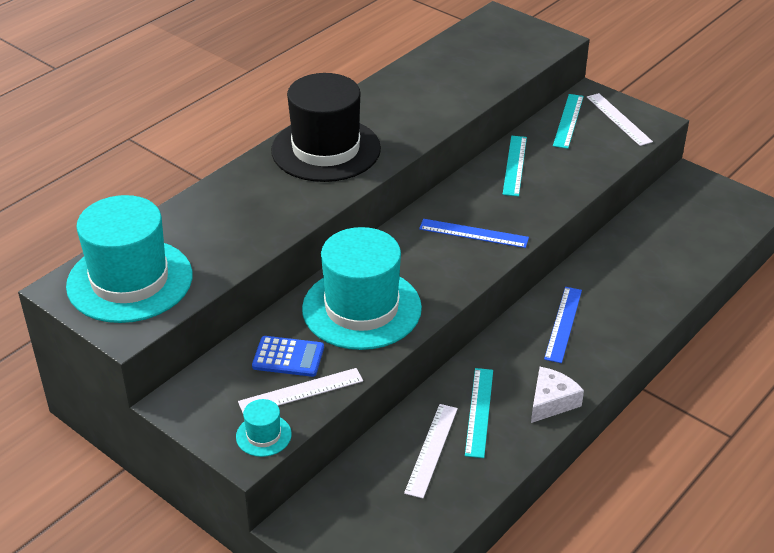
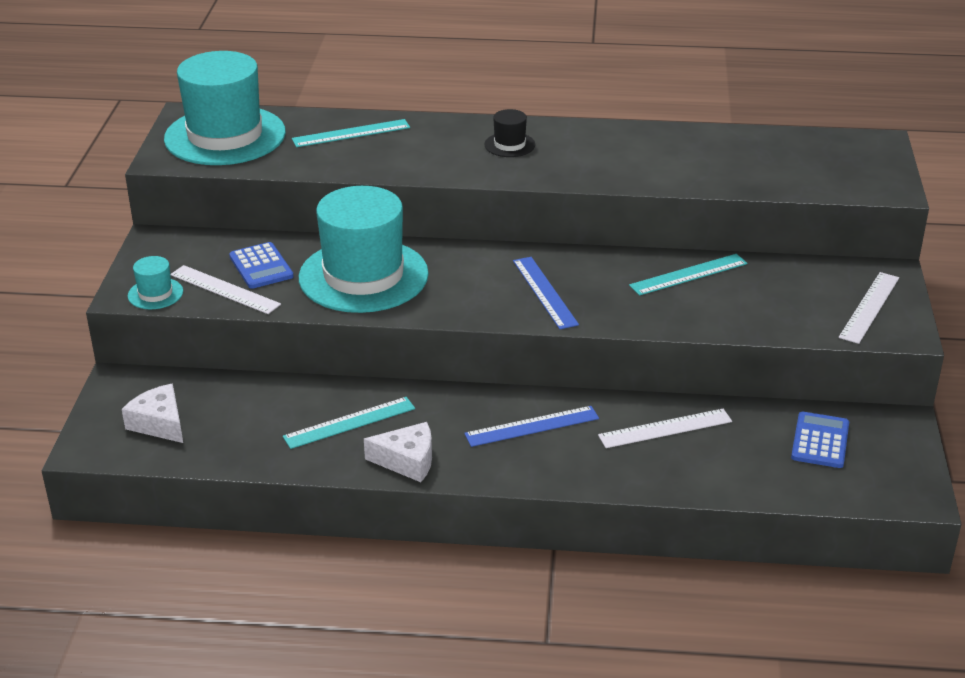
camera: 55 degrees right, 5 degrees down
black hat [271,73,381,182] -> black hat [484,109,535,157], size x0.42
white ruler [404,404,458,499] -> white ruler moved to [598,409,732,448]
turquoise ruler [553,94,584,149] -> turquoise ruler moved to [292,119,410,147]
none -> white cheese [122,384,183,443]
none -> blue calculator [791,412,849,468]

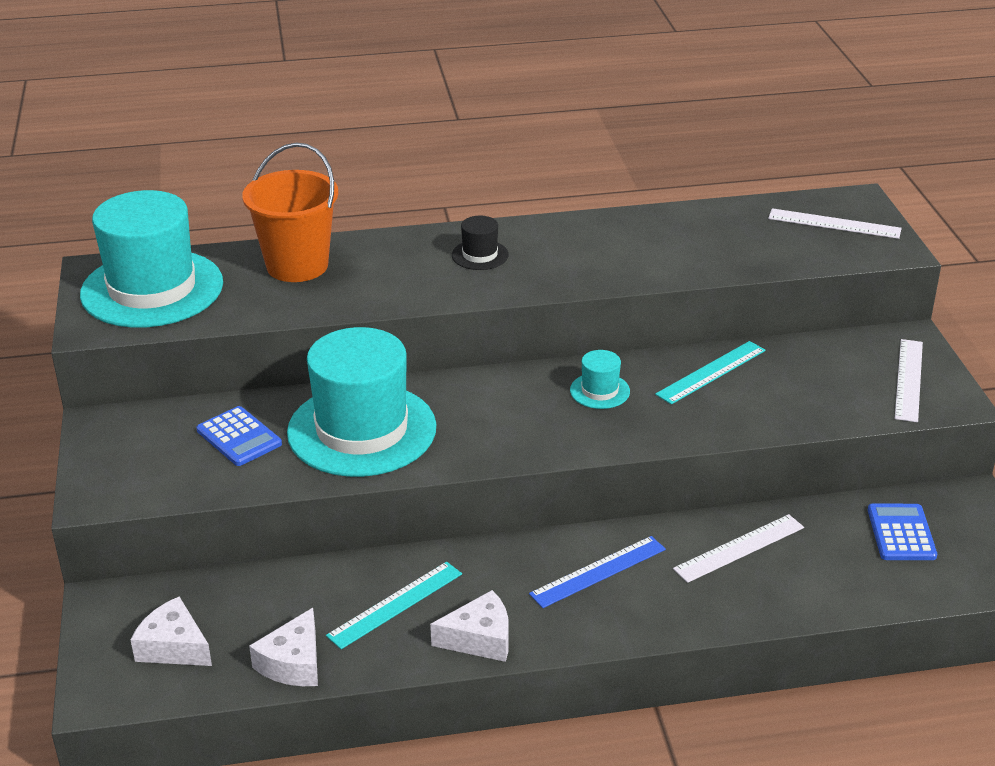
camera: 15 degrees left, 0 degrees up
turquoise hat [128,256,183,309] -> turquoise hat moved to [570,350,630,409]
white ruler [170,265,281,314] -> white ruler moved to [768,208,902,239]
turquoise ruler [292,119,410,147] -> orange bucket [242,142,338,282]
blue ruler [513,257,579,329] -> none
none -> white cheese [249,608,318,686]

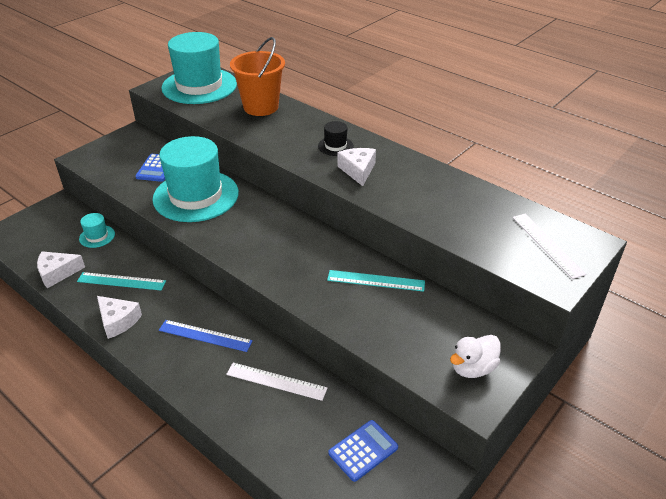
camera: 50 degrees right, 5 degrees up
white cheese [131,597,212,666] -> white cheese moved to [337,148,376,186]
turquoise hat [570,350,630,409] -> turquoise hat moved to [79,213,115,248]
white ruler [895,339,923,422] -> white duck [450,335,501,378]

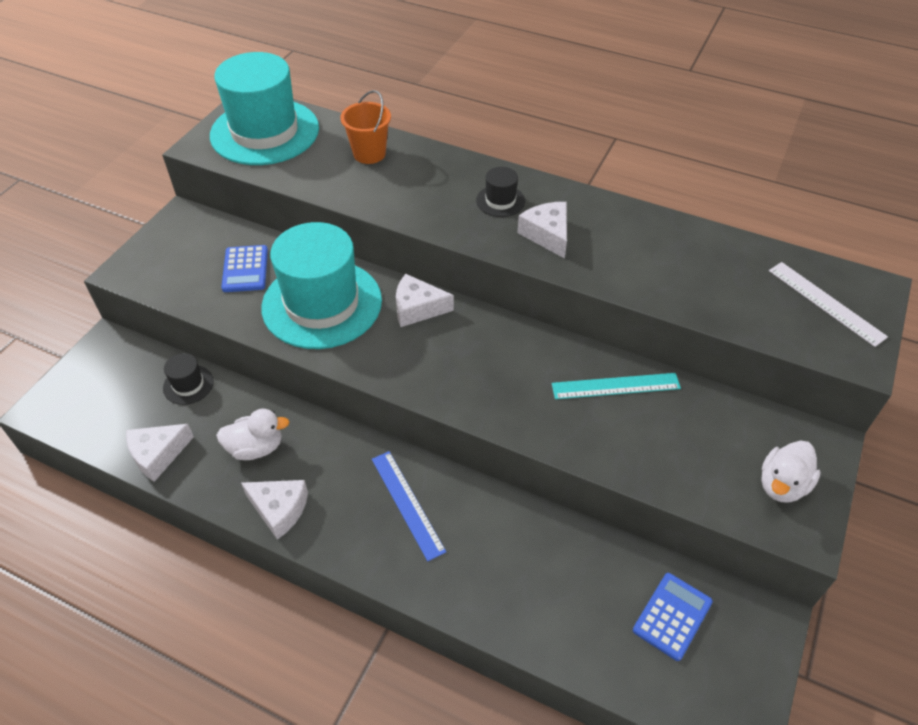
camera: 15 degrees left, 10 degrees up
turquoise ruler [77,272,166,291] -> white duck [216,409,290,460]
turquoise hat [79,213,115,248] -> black hat [163,353,214,405]
blue ruler [159,320,253,352] -> blue ruler turned 60 degrees clockwise [372,451,446,561]
white ruler [226,363,327,401] -> none
orange bucket [230,37,285,116] -> orange bucket [340,90,391,164], size x0.65
none -> white cheese [396,274,454,327]

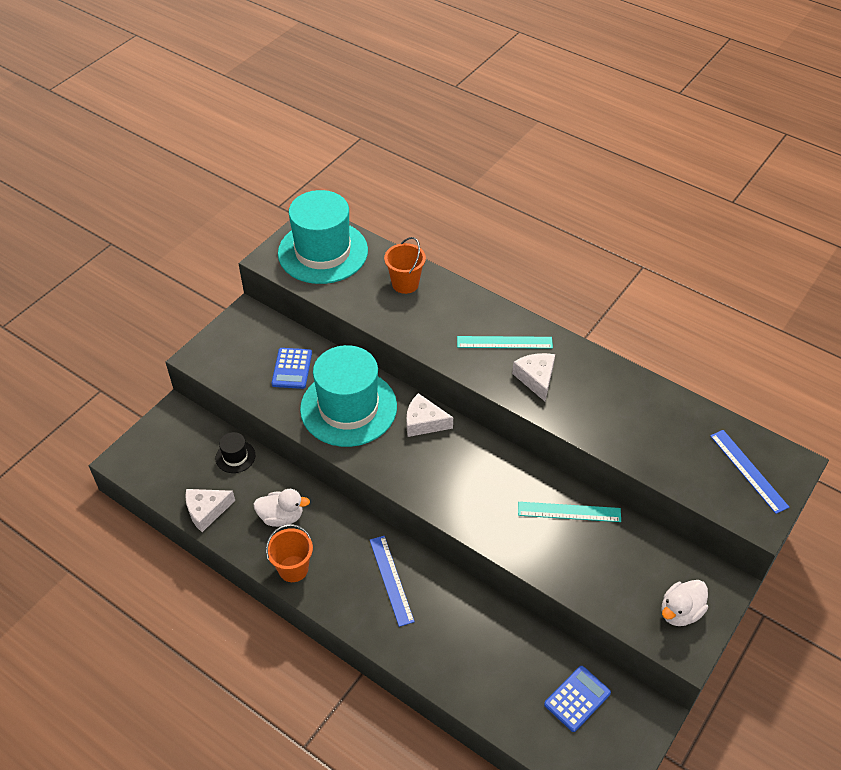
camera: 10 degrees right, 0 degrees up
white cheese [241,480,308,540] -> orange bucket [266,524,313,582]
black hat [476,167,525,217] -> turquoise ruler [457,336,553,349]
white ruler [769,262,888,347] -> blue ruler [710,430,789,514]

